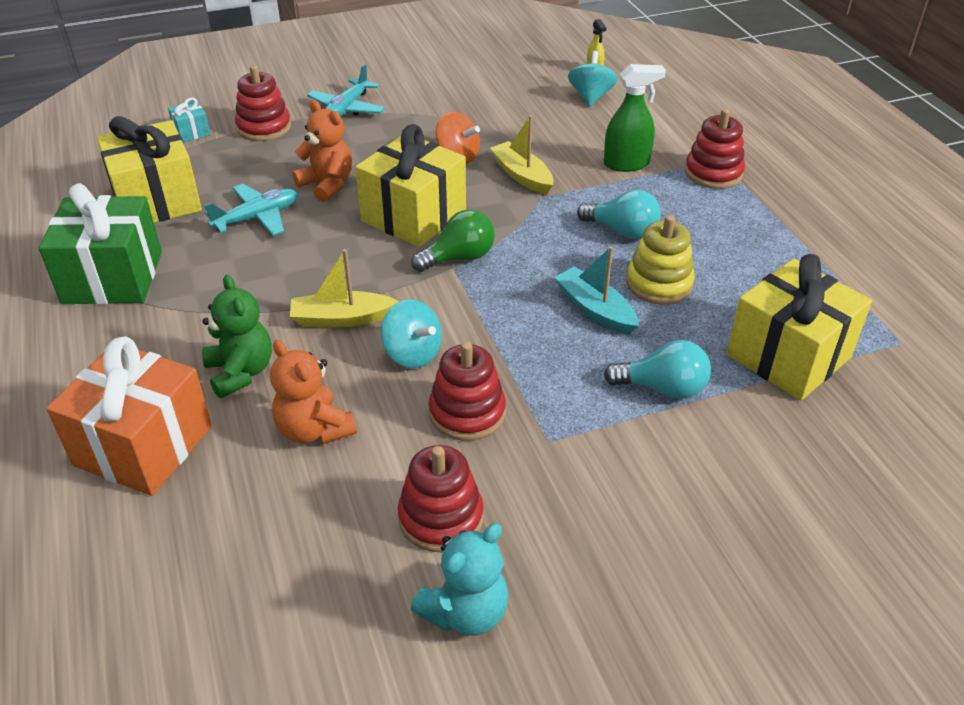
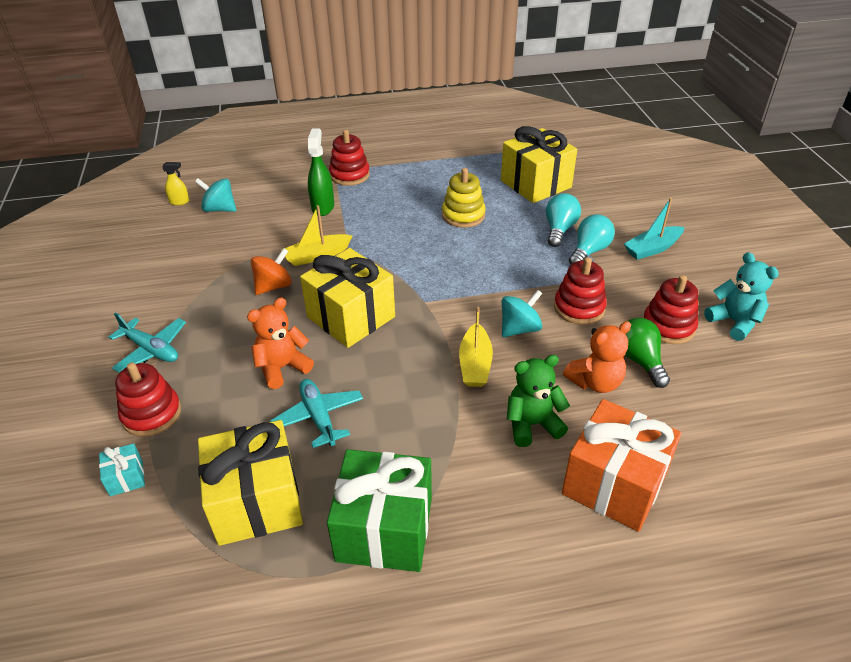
camera: 80 degrees left, 0 degrees up
green light bulb [411,209,495,272] -> green light bulb moved to [625,318,670,388]
turquoise boat [554,246,639,335] -> turquoise boat moved to [624,198,684,260]
turquoise light bulb [577,190,661,239] -> turquoise light bulb moved to [569,214,615,264]

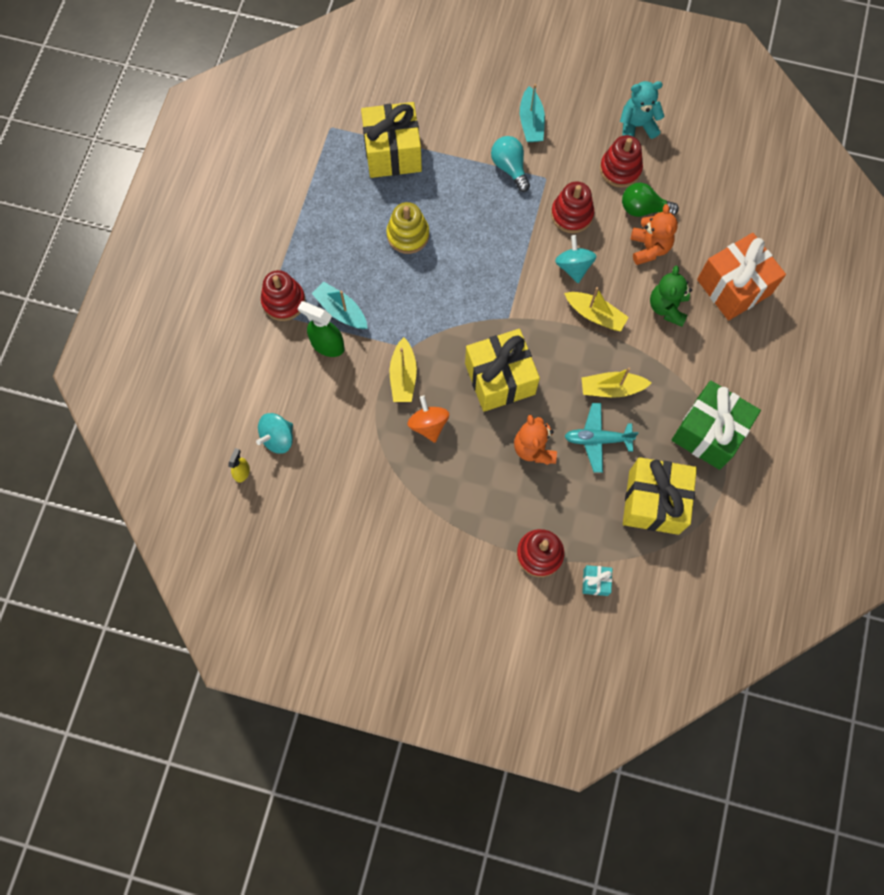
camera: 65 degrees left, 30 degrees up
turquoise plane [109,312,186,373] -> none
turquoise light bulb [546,193,581,247] -> none
none -> turquoise boat [311,281,368,329]
none -> yellow boat [582,367,651,397]

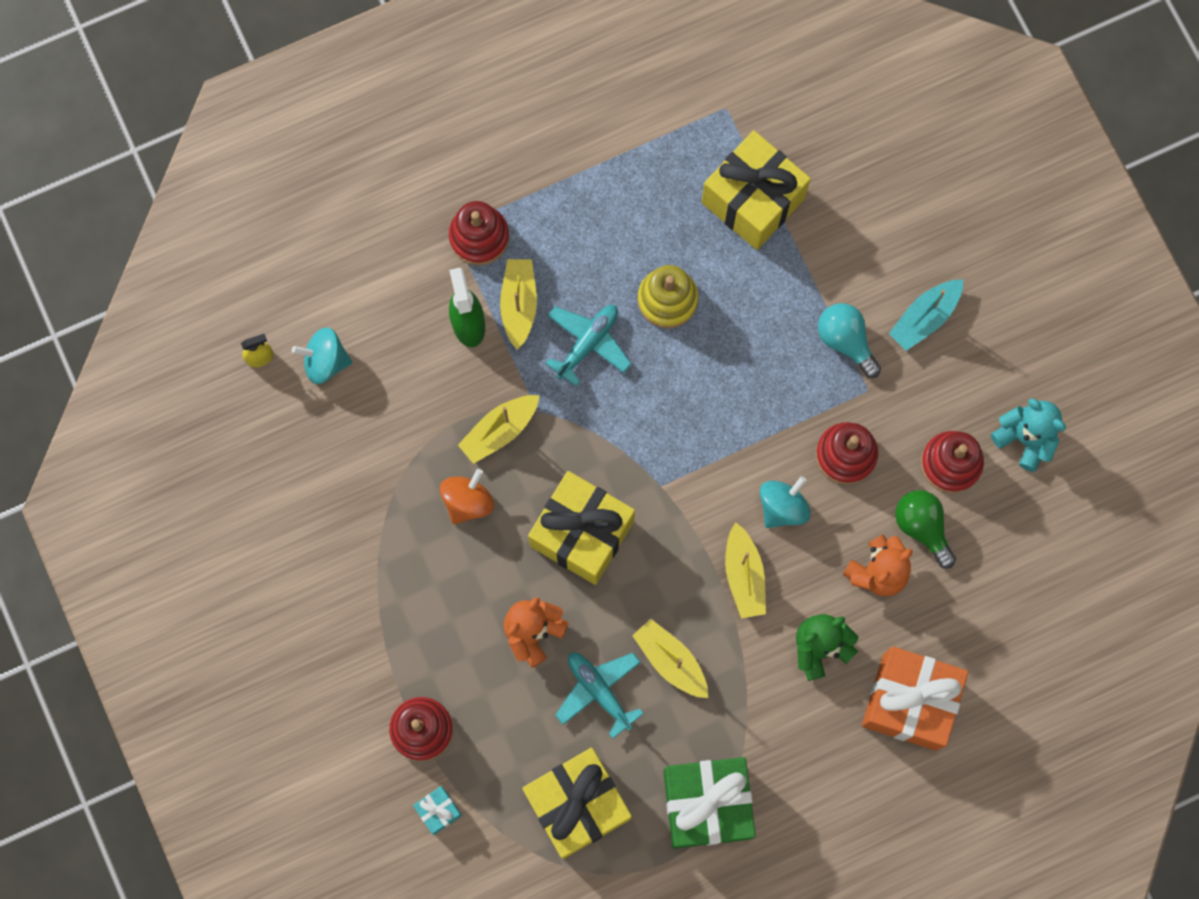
camera: 50 degrees right, 5 degrees up
turquoise boat [311,281,368,329] -> yellow boat [500,259,537,350]
turquoise light bulb [491,136,530,192] -> turquoise light bulb turned 60 degrees counterclockwise [818,303,881,378]
none -> turquoise plane [545,305,631,386]

